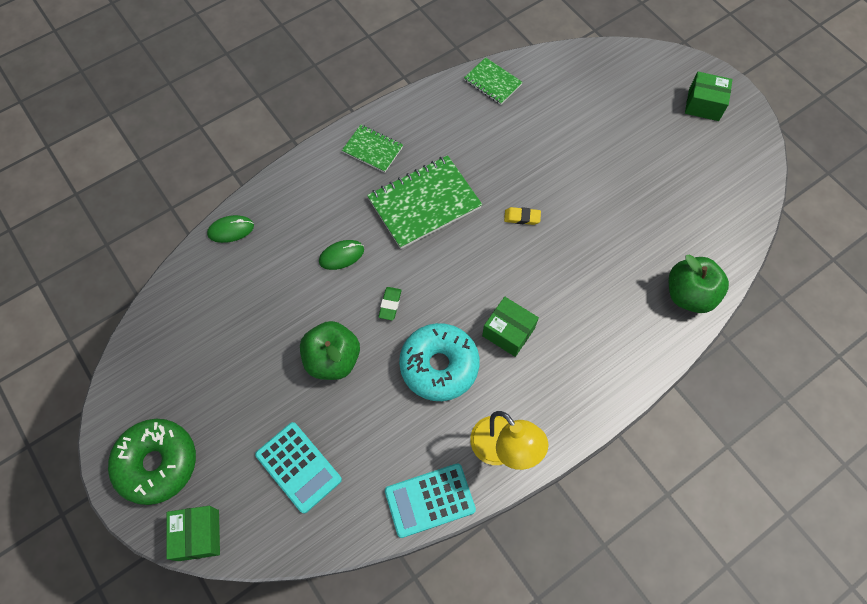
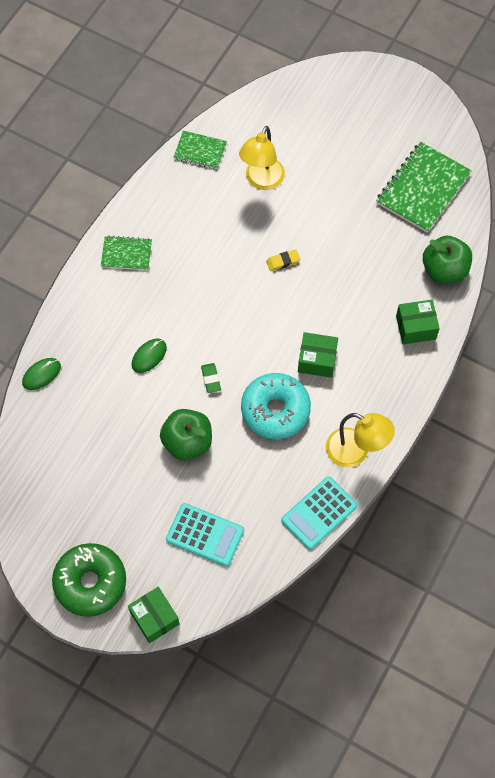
camera: 25 degrees left, 0 degrees up
green notebook [367,155,482,249] -> green notebook moved to [376,142,472,232]
green box [685,72,733,121] -> green box moved to [396,300,440,344]
none -> yellow lamp [239,126,285,190]

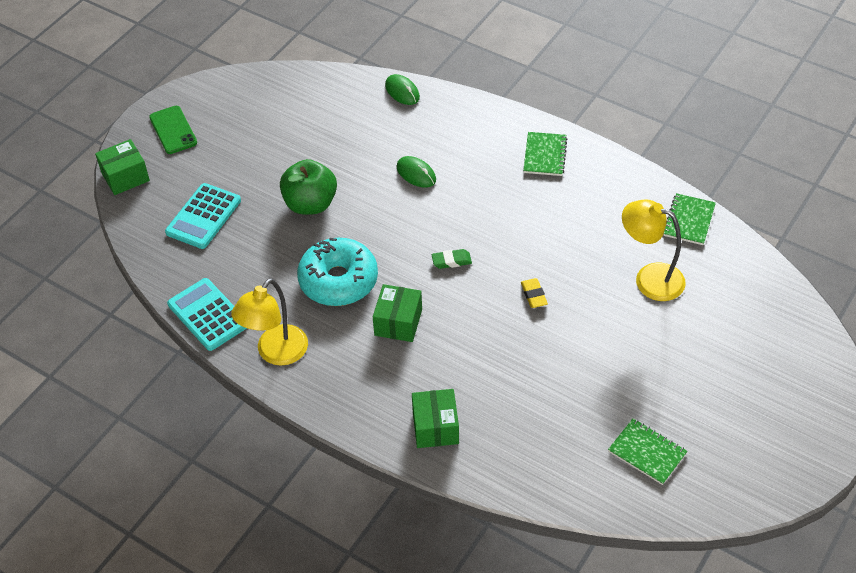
camera: 95 degrees right, 15 degrees down
green donut [52,543,126,617] -> green phone [149,106,197,154]
green eraser [201,363,221,393] -> green eraser moved to [432,249,472,269]
green notebook [376,142,472,232] -> green notebook [608,418,688,485], size x0.55
green apple [423,236,472,284] -> none

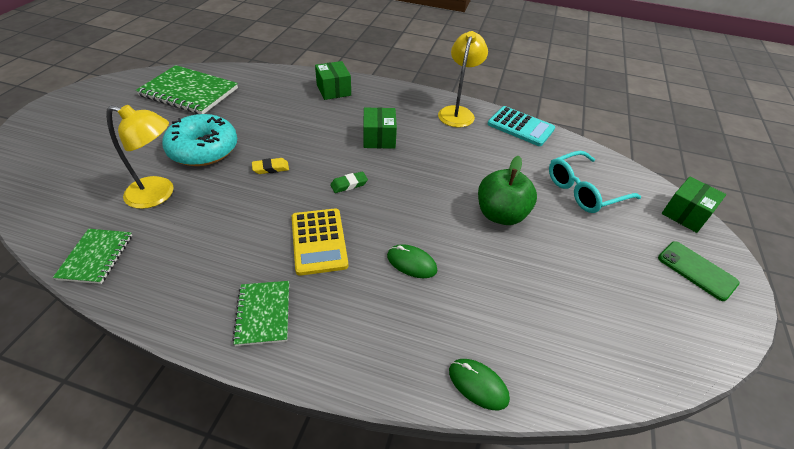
camera: 160 degrees right, 5 degrees down
turquoise calculator [165,183,241,249] -> turquoise glasses [549,151,641,213]
turquoise donut [297,238,378,306] -> turquoise donut moved to [162,114,237,166]
yellow eraser [521,278,548,308] -> yellow eraser turned 75 degrees counterclockwise [252,158,289,174]
green notebook [608,418,688,485] -> green notebook [136,65,238,114], size x1.80
none -> yellow calculator [292,209,348,276]

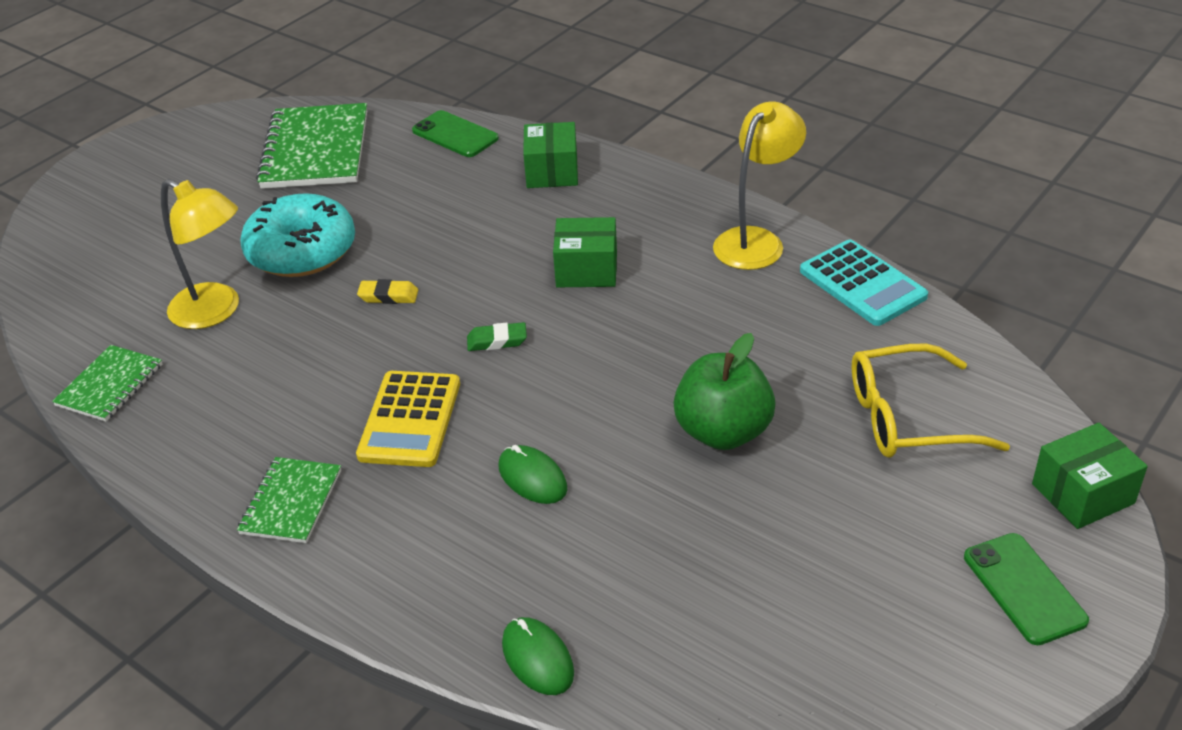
camera: 25 degrees right, 5 degrees down
green notebook [136,65,238,114] -> green notebook turned 45 degrees clockwise [256,103,367,189]
green box [363,108,397,149] -> green box turned 75 degrees clockwise [553,217,617,287]
turquoise glasses [549,151,641,213] -> yellow glasses [852,344,1010,458]
none -> green phone [412,110,499,157]

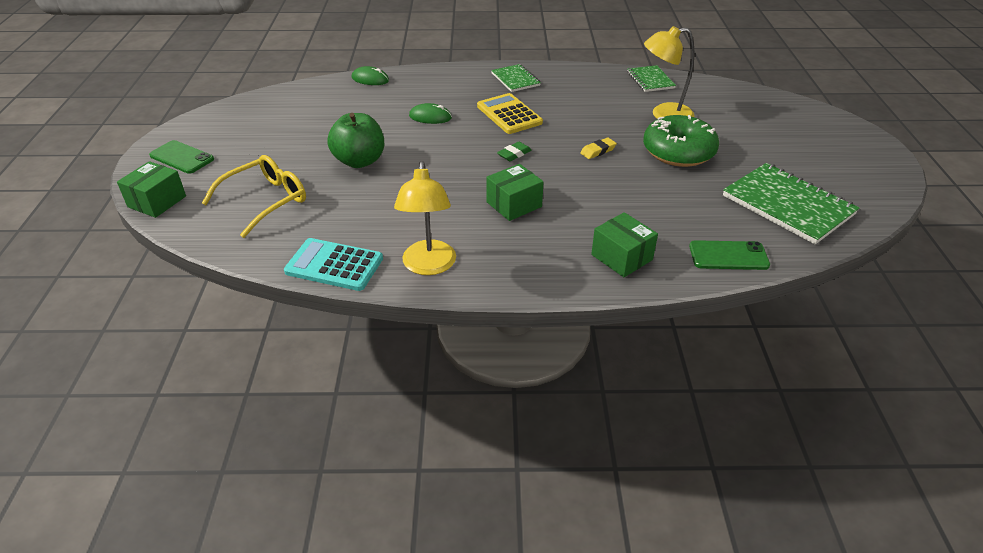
camera: 140 degrees right, 0 degrees up
turquoise donut [240,193,355,277] -> green donut [643,115,719,167]

